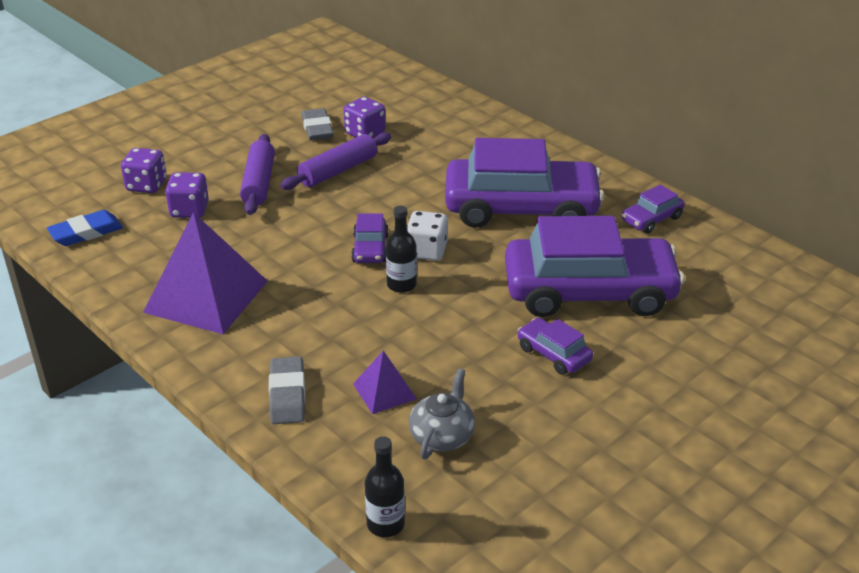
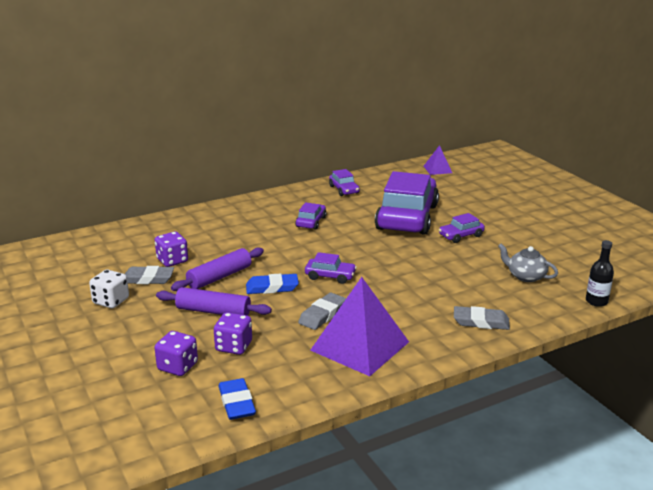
camera: 75 degrees left, 10 degrees down
purple rolling pin [280,132,391,190] -> purple rolling pin turned 75 degrees clockwise [171,247,264,291]
purple pyramid [353,350,417,414] -> purple pyramid moved to [424,145,452,175]
black bottle [386,206,417,293] -> none
white dice [407,211,448,261] -> white dice moved to [89,270,129,308]
purple car [445,138,605,228] -> purple car [295,202,326,230], size x0.42
none -> blue eraser [246,274,299,294]
none -> grey eraser [298,293,346,330]

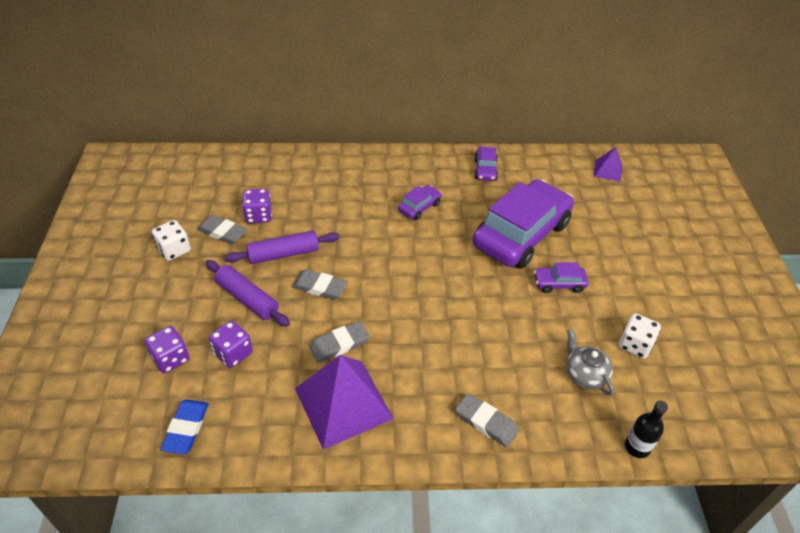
camera: 25 degrees right, 20 degrees up
blue eraser [246,274,299,294] -> grey eraser [292,269,348,300]
purple car [305,252,357,284] -> none
none -> white dice [619,313,661,359]

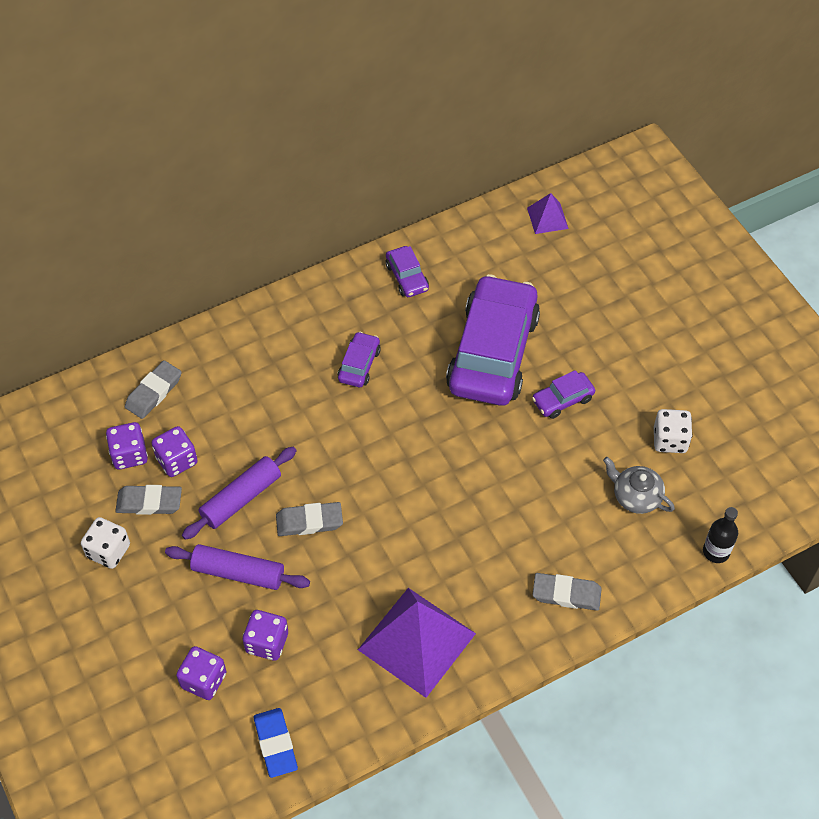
camera: 25 degrees left, 10 degrees up
grey eraser [309,321,370,363] -> grey eraser moved to [125,360,182,419]
none -> purple dice [106,422,148,470]

